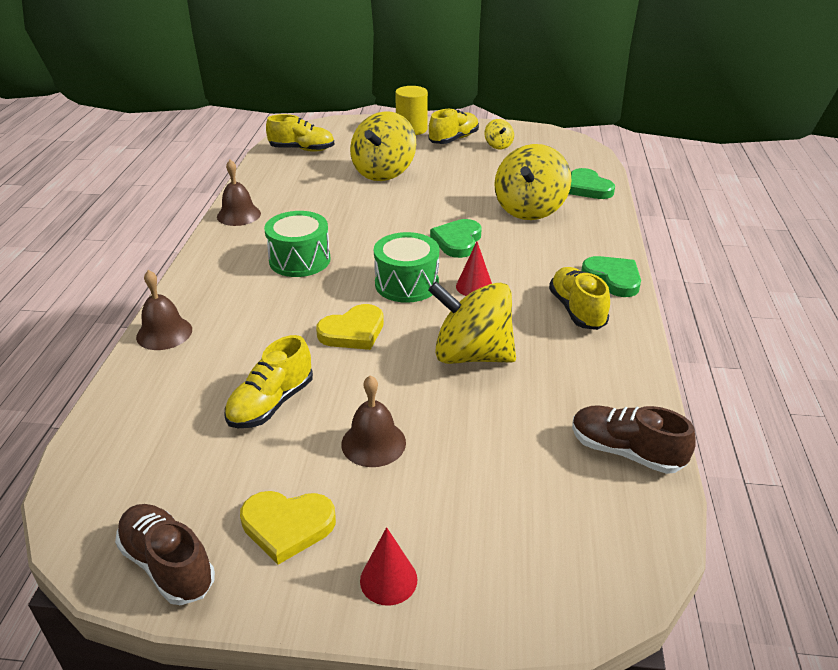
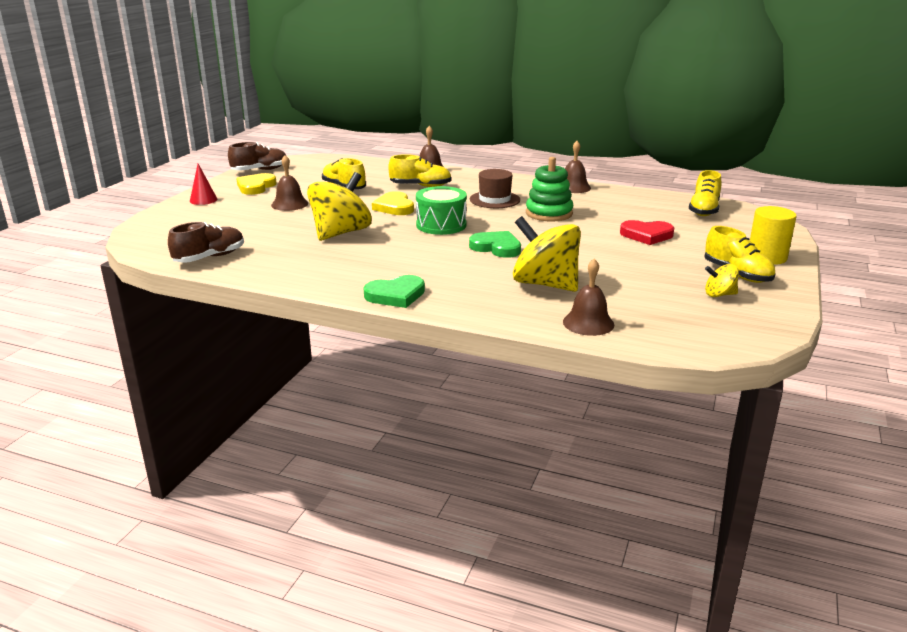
camera: 105 degrees right, 10 degrees down
green drum [264,211,331,277] -> brown hat [470,169,520,208]
yellow spinning top [350,111,416,181] -> red heart [620,220,675,245]
red cone [456,241,492,296] -> none
yellow shoe [549,267,610,330] -> yellow shoe moved to [388,154,452,187]
green heart [569,168,615,199] -> brown bell [563,259,614,336]
none -> green stacking toy [526,157,573,222]

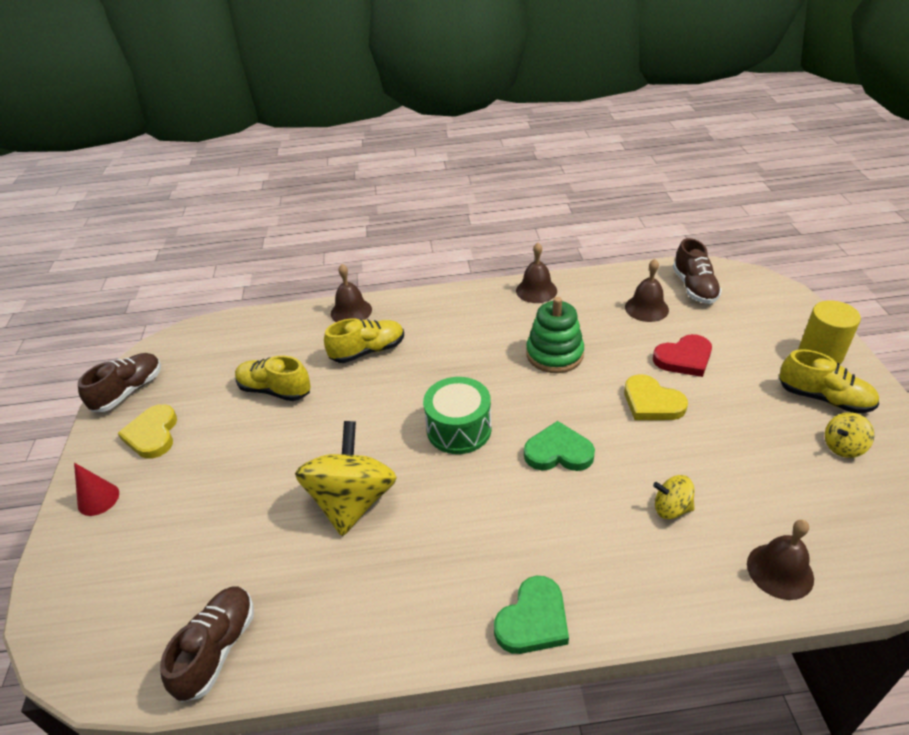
camera: 25 degrees left, 15 degrees up
brown bell [271,155,308,211] -> brown bell moved to [625,259,669,322]
yellow heart [372,191,414,215] -> yellow heart moved to [624,374,688,420]
brown hat [470,169,520,208] -> none
yellow spinning top [513,216,581,292] -> yellow spinning top [653,475,695,519], size x0.47
yellow shoe [689,170,722,216] -> brown shoe [673,238,722,304]

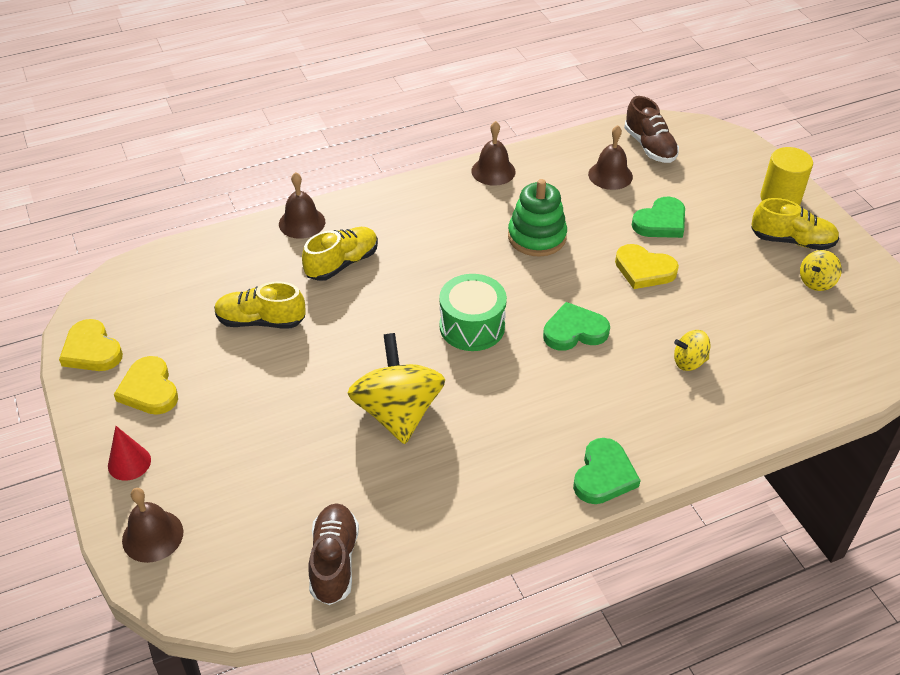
camera: 20 degrees left, 5 degrees up
brown shoe [78,353,161,412] -> yellow heart [59,319,123,371]
red heart [653,334,712,377] -> green heart [632,197,685,238]
brown bell [747,520,814,600] -> brown bell moved to [122,488,183,563]

